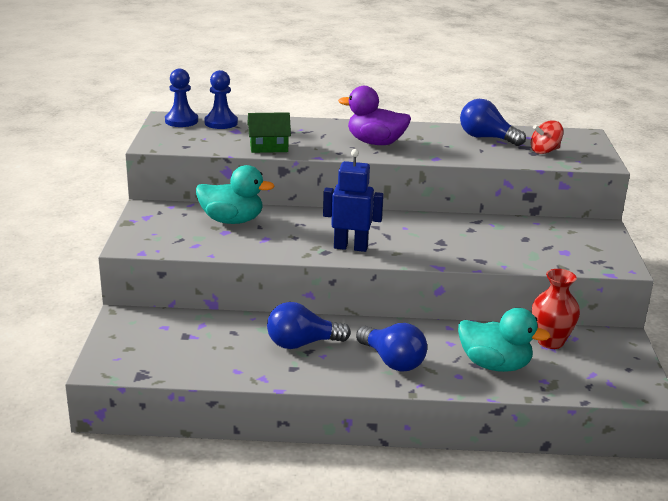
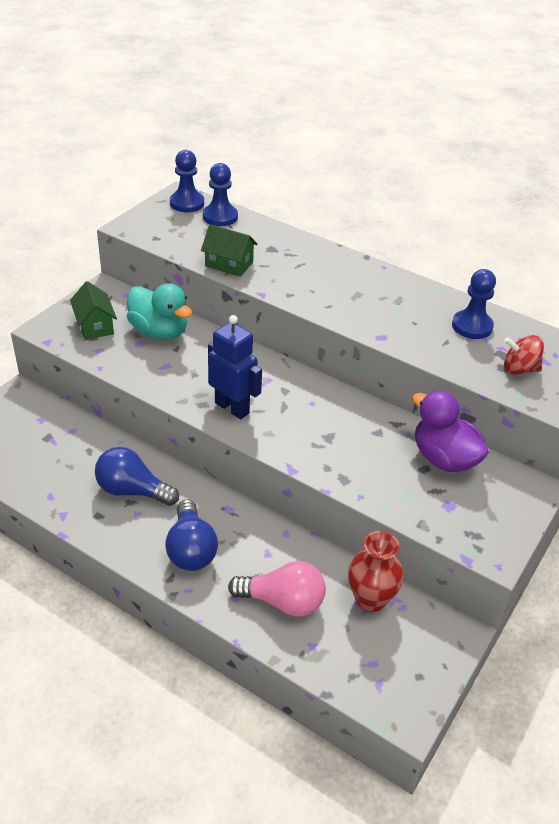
camera: 30 degrees right, 15 degrees up
purple duck [338,86,411,145] -> purple duck moved to [412,391,489,472]
turquoise duck [458,308,551,372] -> pink light bulb [228,561,326,617]
blue light bulb [460,99,526,146] -> blue pawn [452,269,496,339]
none -> green house [70,281,117,340]

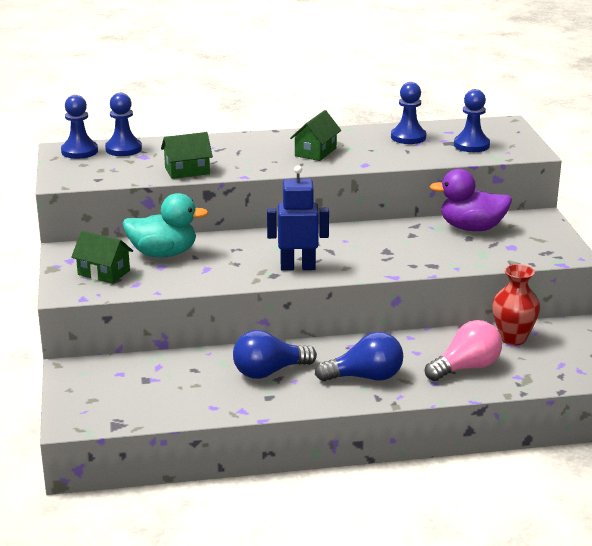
camera: 40 degrees left, 15 degrees down
blue light bulb [165,499,218,571] -> blue light bulb turned 45 degrees counterclockwise [315,332,403,381]
red spinning top [504,335,544,375] -> blue pawn [454,89,490,152]
none -> green house [290,110,341,161]

